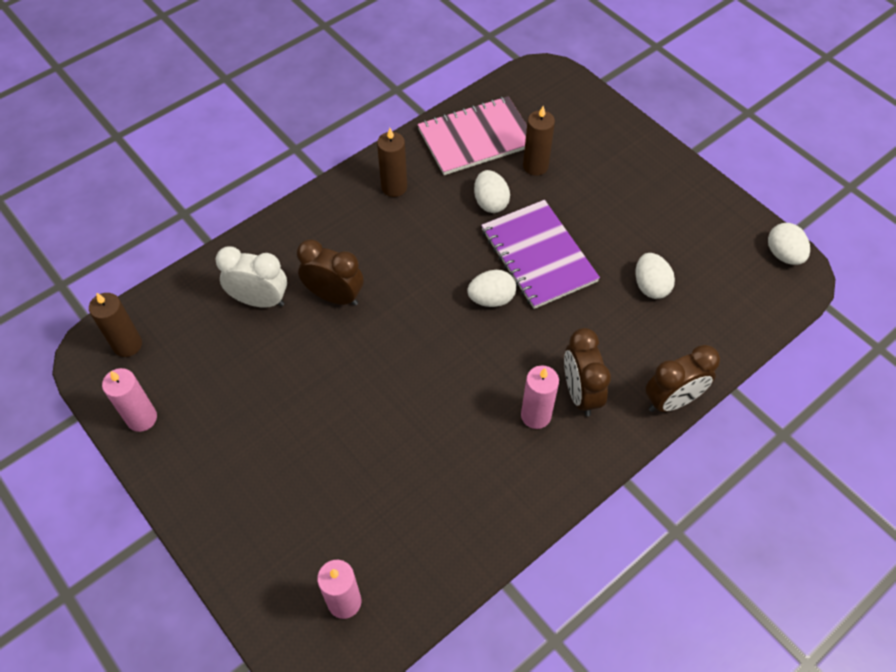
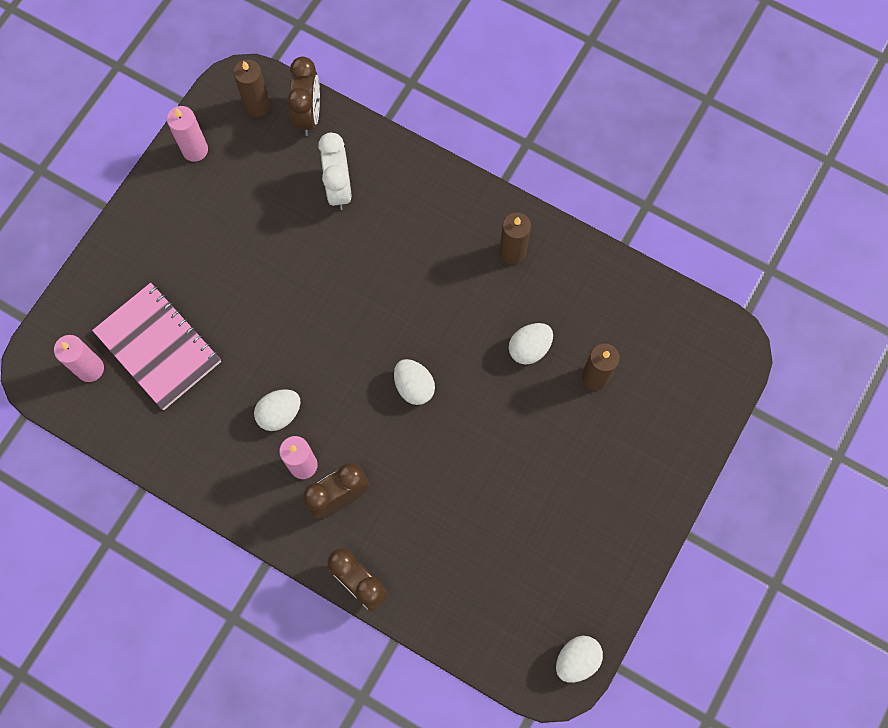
camera: 70 degrees right, 15 degrees up
brown clock [297,239,364,306] -> brown clock moved to [287,57,320,136]
pink notebook [417,96,527,175] -> pink notebook moved to [92,283,221,410]
purple notebook [481,200,600,309] -> none
white egg [636,253,675,299] -> white egg moved to [254,389,300,431]

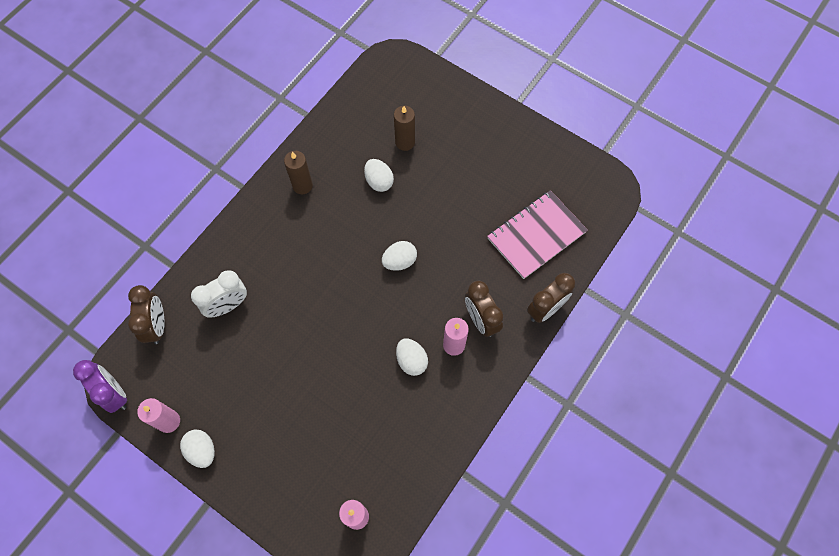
camera: 85 degrees left, 5 degrees down
pink notebook [92,283,221,410] -> pink notebook moved to [487,190,588,279]
brown candle [233,60,271,117] -> none
brown clock [287,57,320,136] -> brown clock turned 75 degrees clockwise [128,285,165,344]
white clock [318,133,352,210] -> white clock turned 150 degrees clockwise [191,270,247,318]
white egg [556,636,603,683] -> white egg moved to [180,429,215,468]
none -> purple clock [73,360,127,413]

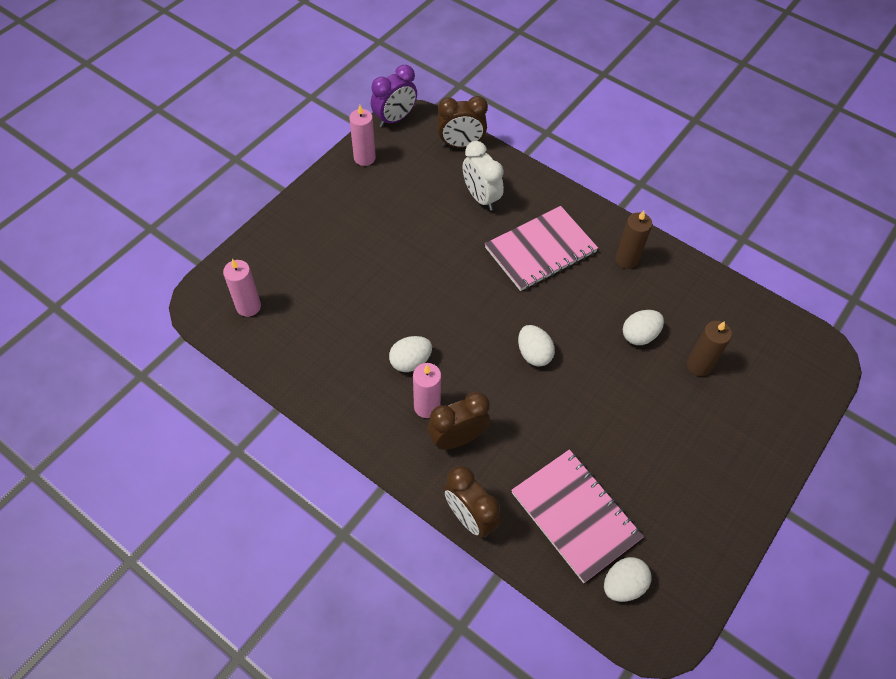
camera: 90 degrees right, 10 degrees down
white egg [180,429,215,468] -> white egg moved to [604,557,651,602]
none -> pink notebook [485,206,598,291]

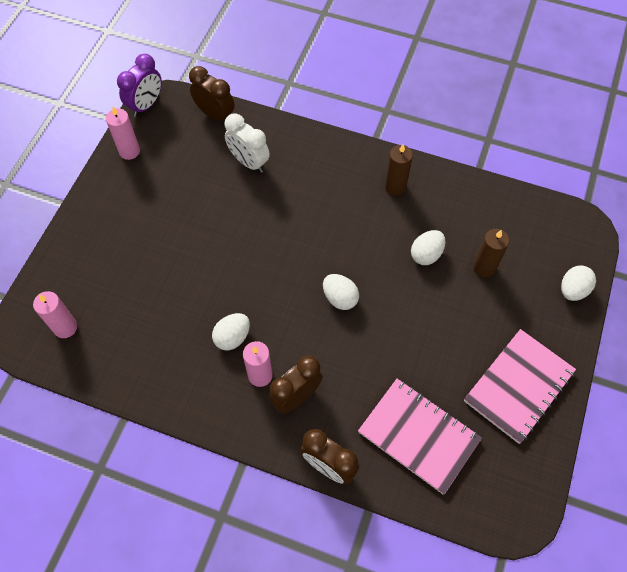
camera: 15 degrees left, 5 degrees up
brown clock [437,96,488,148] -> brown clock turned 120 degrees counterclockwise [189,66,235,121]
pink notebook [485,206,598,291] -> pink notebook moved to [464,329,576,444]
white egg [604,557,651,602] -> white egg moved to [561,265,596,301]

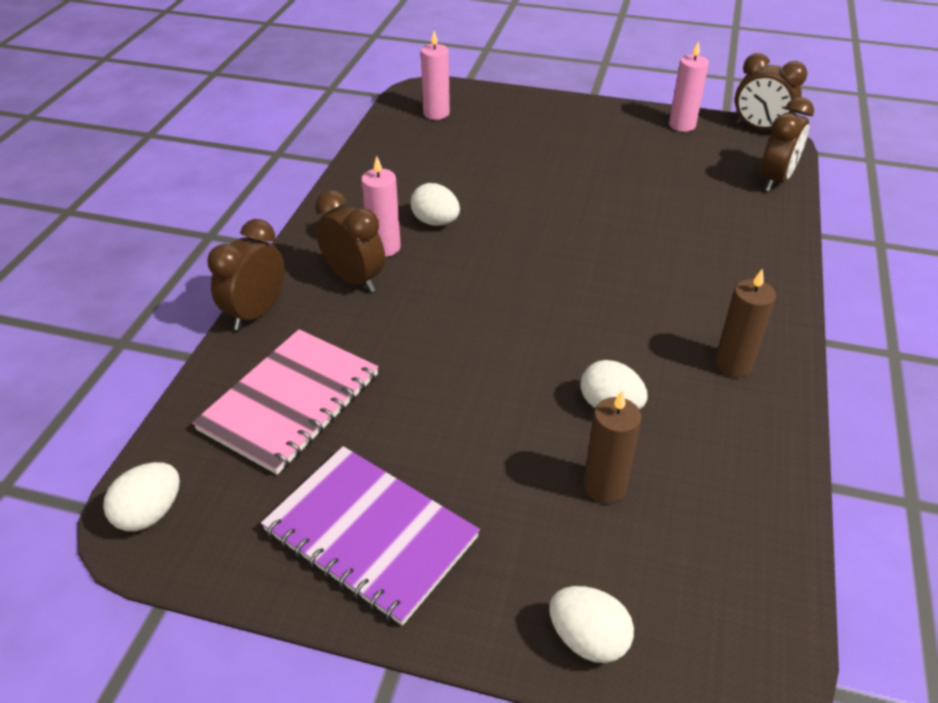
camera: 85 degrees right, 20 degrees down
purple clock [117,54,162,117] -> brown clock [735,53,807,130]
white clock [224,114,270,173] -> none
white egg [323,274,359,310] -> white egg moved to [103,462,180,531]
pink notebook [464,329,576,444] -> purple notebook [261,446,480,626]

